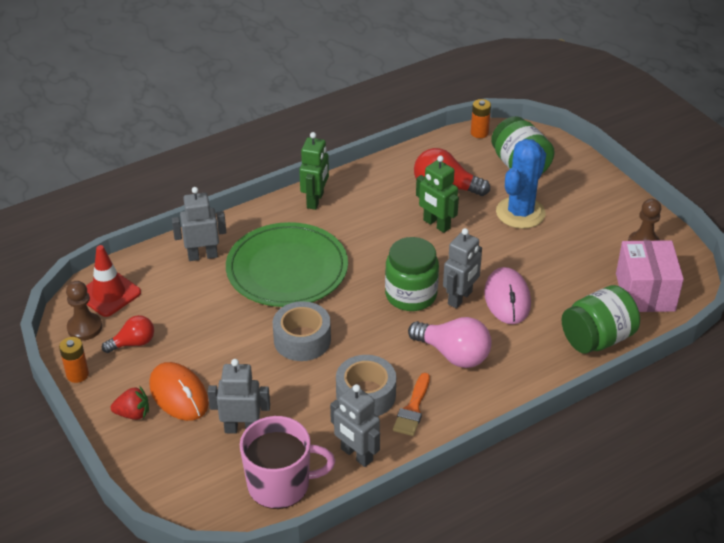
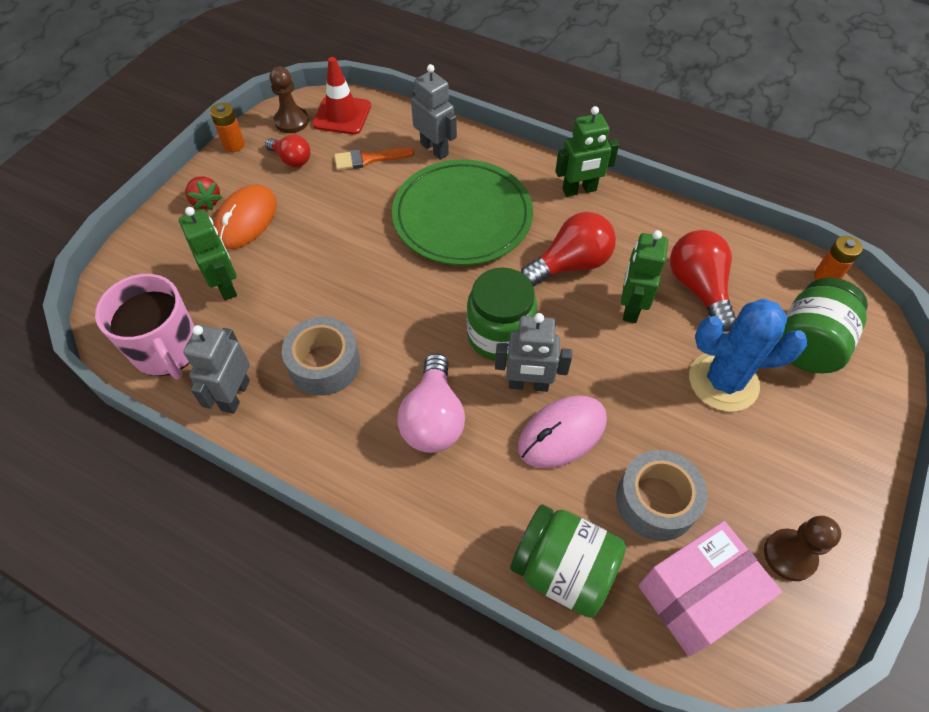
camera: 60 degrees right, 15 degrees up
grey robot [208,359,270,434] -> green robot [179,207,237,300]
grey tape [273,301,331,361] -> grey tape moved to [616,450,707,541]
orange brush [393,373,430,436] -> orange brush moved to [334,148,414,170]
none -> red light bulb [521,212,616,286]

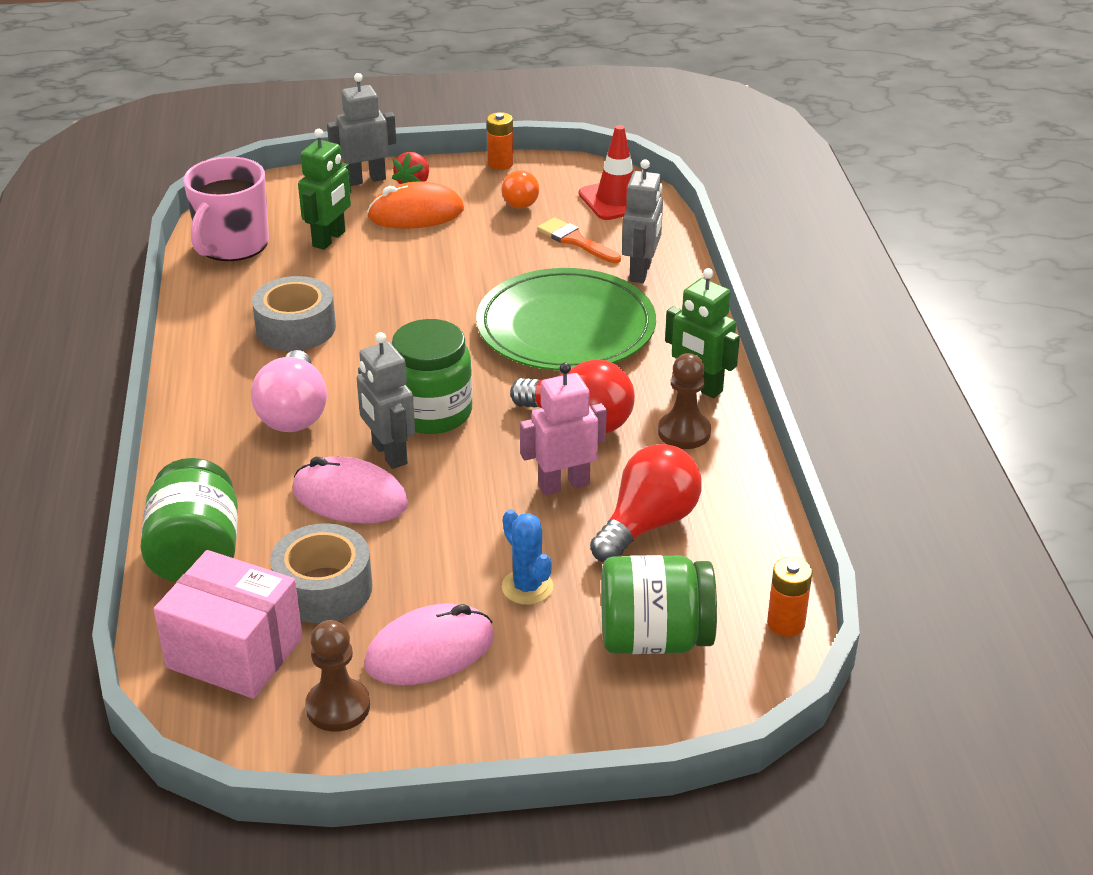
camera: 55 degrees right, 20 degrees down
grey robot [183,325,250,414] -> grey robot moved to [327,73,396,186]
red light bulb [265,134,311,167] -> orange light bulb [501,170,539,209]
brown pawn [270,66,309,133] -> brown pawn moved to [658,353,711,449]
pink light bulb [397,353,465,453] -> pink light bulb turned 60 degrees counterclockwise [251,350,327,432]
green robot [621,230,668,323] -> pink robot [520,362,607,495]
blue cactus [689,299,808,412] -> blue cactus [502,509,553,605], size x0.55
none -> pink mouse [364,603,494,685]

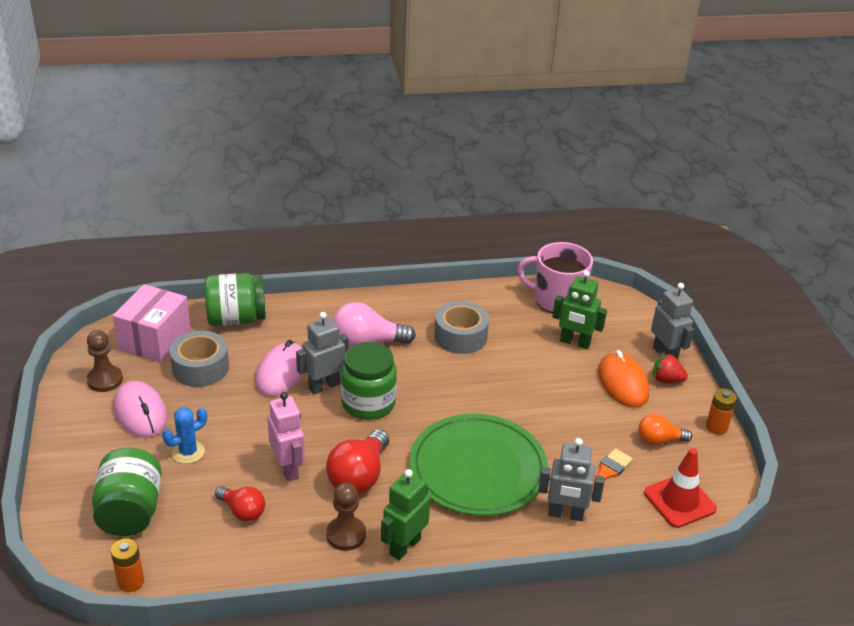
camera: 85 degrees right, 0 degrees up
red light bulb [590,444,702,562] -> red light bulb [215,486,265,522], size x0.61

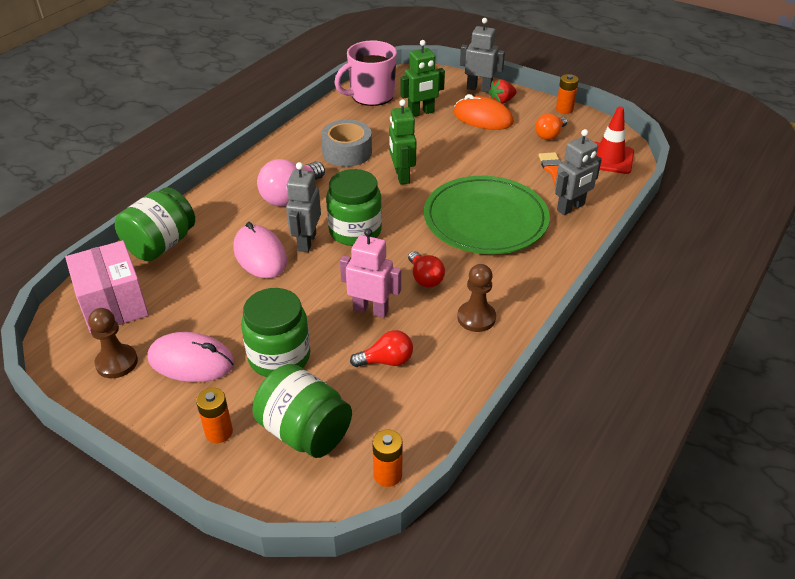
camera: 45 degrees left, 5 degrees up
blue cactus [162,407,207,464] -> green jar [241,288,310,377]
grey tape [170,331,229,387] -> none
red light bulb [326,429,389,494] -> red light bulb [408,251,445,288], size x0.61
green robot [381,469,430,560] -> green robot moved to [389,99,417,185]
none -> orange battery [196,388,233,443]

